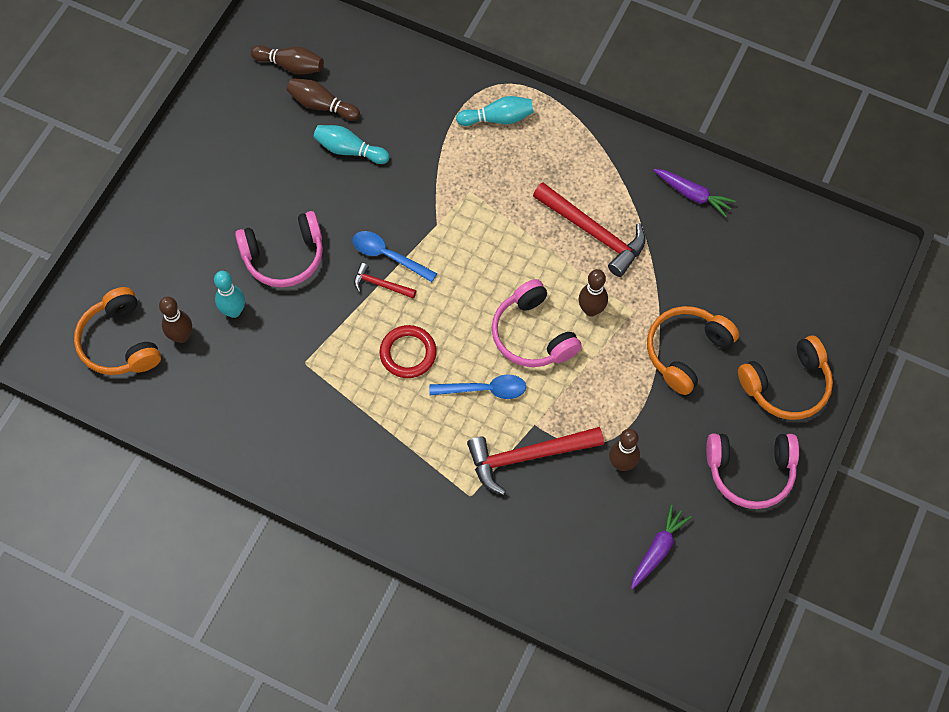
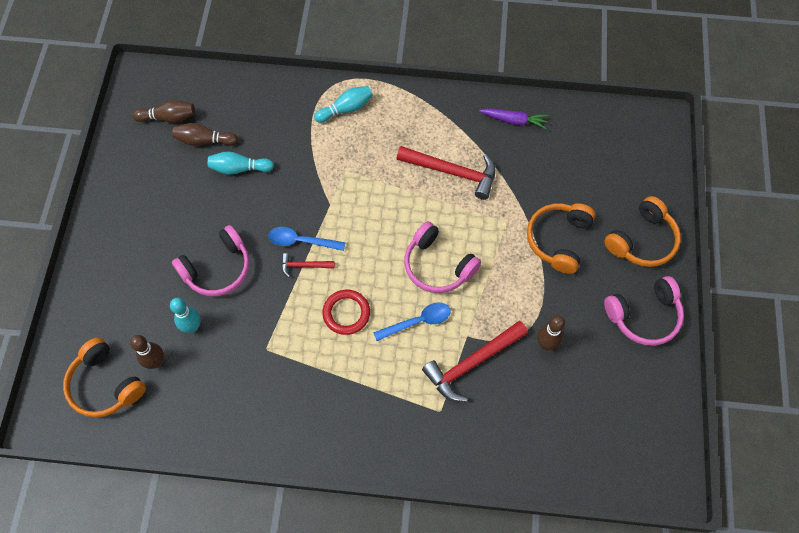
camera: 20 degrees left, 0 degrees up
brown bowling pin [579,269,608,316] -> none
purple carrot [631,504,691,589] -> none

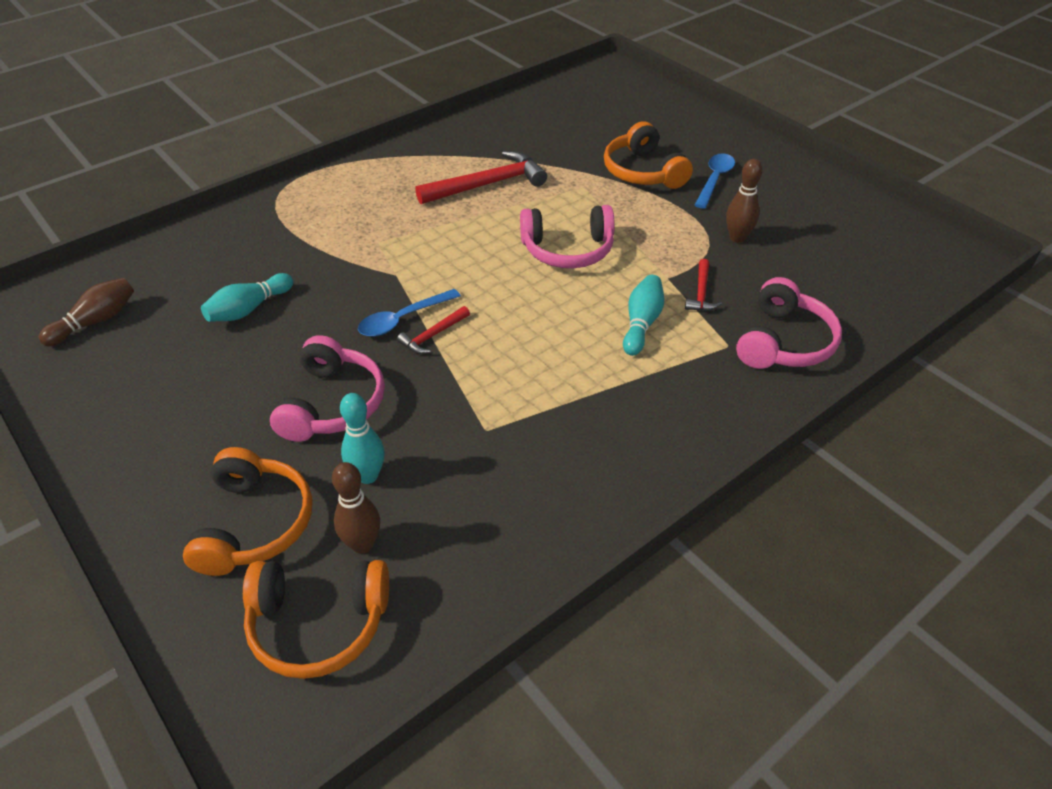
camera: 45 degrees left, 20 degrees down
brown bowling pin [172,123,238,146] -> none
turquoise bowling pin [314,86,373,123] -> turquoise bowling pin moved to [623,275,664,356]
red ring [322,290,370,335] -> none
blue spoon [373,303,451,341] -> blue spoon moved to [695,153,735,209]
red hammer [422,321,528,402] -> red hammer [685,259,722,311], size x0.51
purple carrot [479,108,549,129] -> none
orange headphones [604,196,681,267] -> orange headphones moved to [183,447,312,576]
pink headphones [604,276,684,346] -> pink headphones moved to [736,277,842,369]

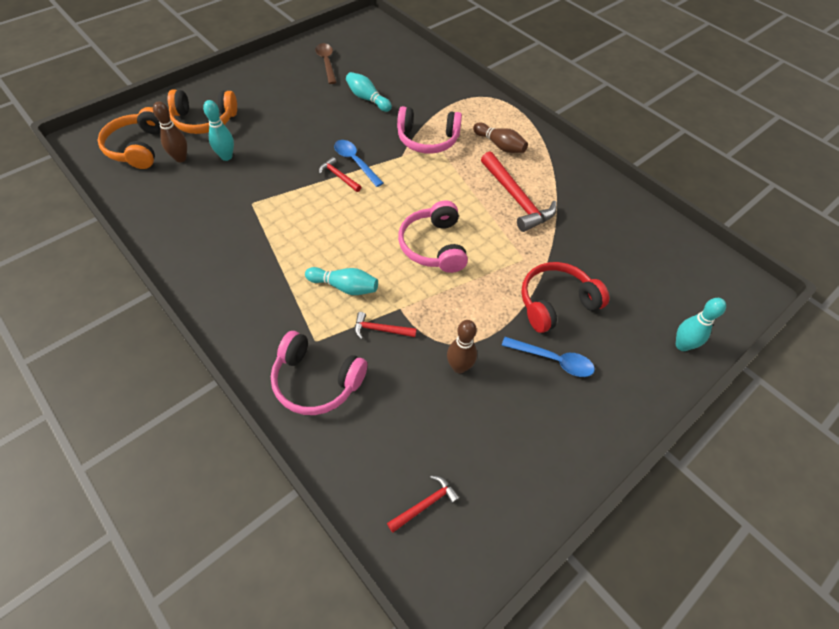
camera: 85 degrees right, 10 degrees up
brown bowling pin [39,278,134,346] -> brown bowling pin moved to [473,122,528,153]
pink headphones [270,335,385,442] -> pink headphones moved to [397,106,462,154]
orange headphones [604,121,693,189] -> red headphones [521,262,609,333]
none -> brown spoon [315,43,337,84]
none -> red hammer [387,475,460,533]
none -> turquoise bowling pin [676,298,726,351]

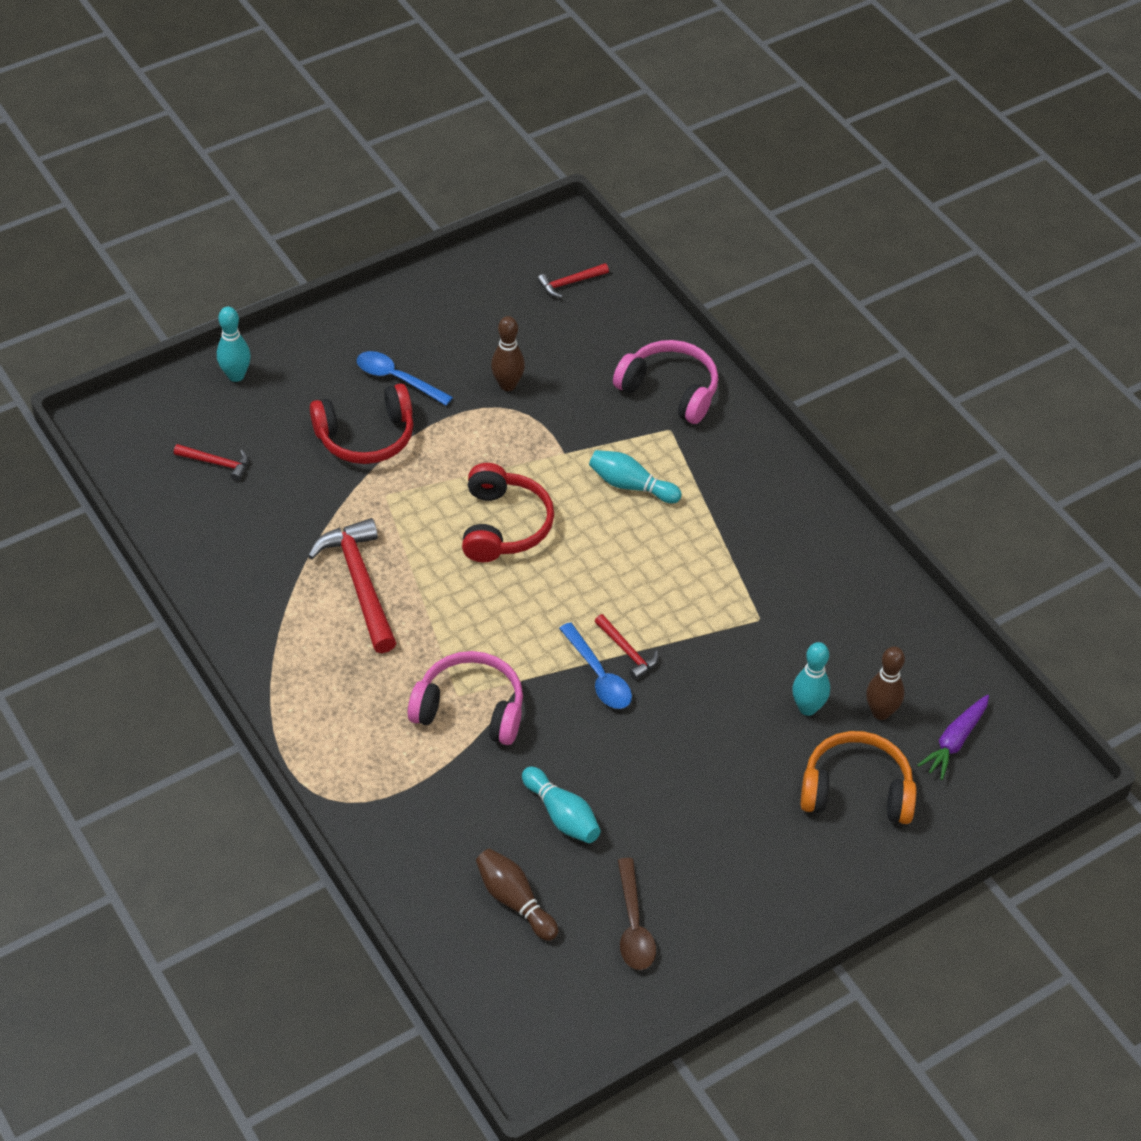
camera: 170 degrees left, 5 degrees down
orange headphones [97,107,161,169] -> purple carrot [917,695,989,780]
red hammer [355,312,417,339] -> red hammer moved to [174,444,248,481]
pink headphones [398,200,468,273] -> red headphones [462,463,554,562]
brown bowling pin [473,122,528,153] -> brown bowling pin moved to [476,849,558,941]

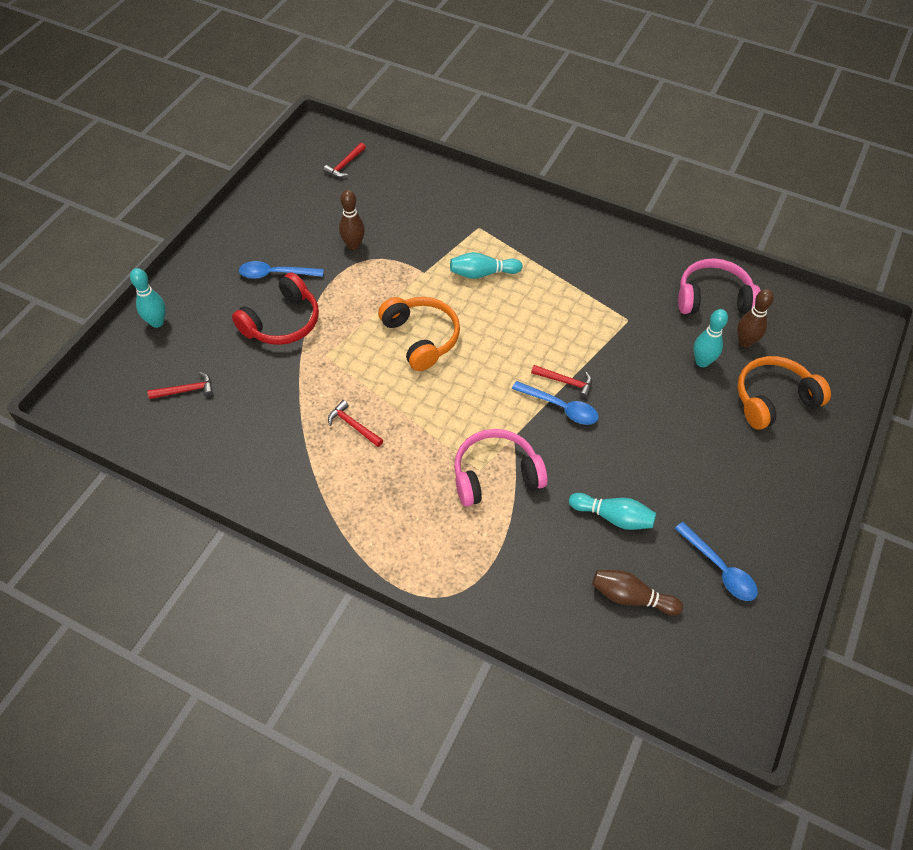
camera: 30 degrees left, 5 degrees up
red hammer [308,518,396,653] -> red hammer [328,400,383,447], size x0.51
red headphones [462,463,554,562] -> orange headphones [378,297,460,371]
pink headphones [613,340,718,424] -> pink headphones moved to [678,258,761,315]
brown spoon [618,858,656,970] -> blue spoon [674,522,758,601]
purple carrot [917,695,989,780] -> none

